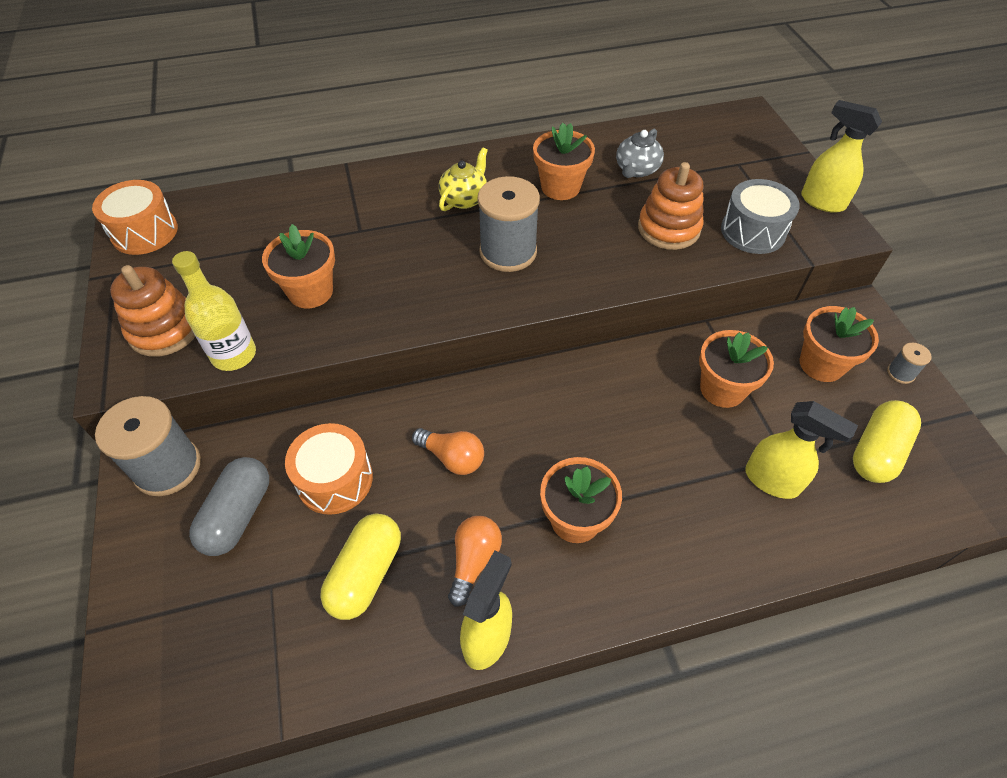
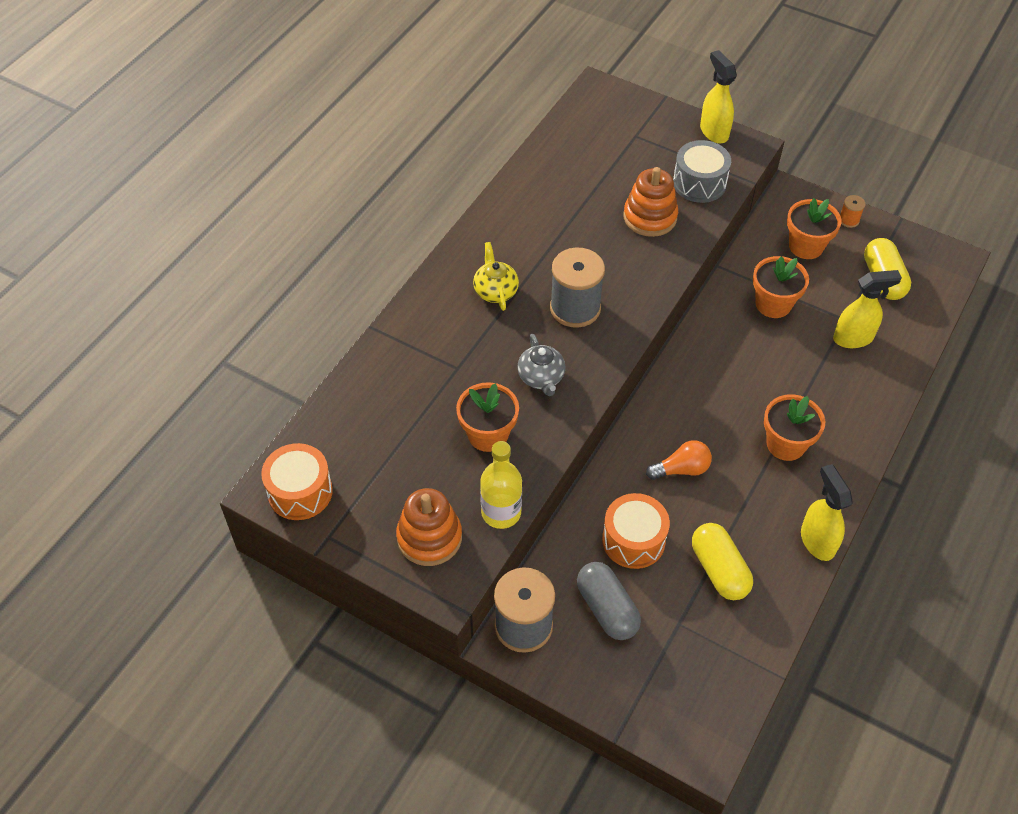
camera: 45 degrees left, 0 degrees up
orange light bulb [448,516,502,607] -> none
orange flower pot [533,123,595,200] -> none
grey teapot [616,129,664,178] -> grey teapot moved to [517,334,565,396]
yellow spray bottle [801,100,882,213] -> yellow spray bottle turned 75 degrees clockwise [700,50,737,143]
grey spool [887,343,932,384] -> orange spool [840,195,865,228]

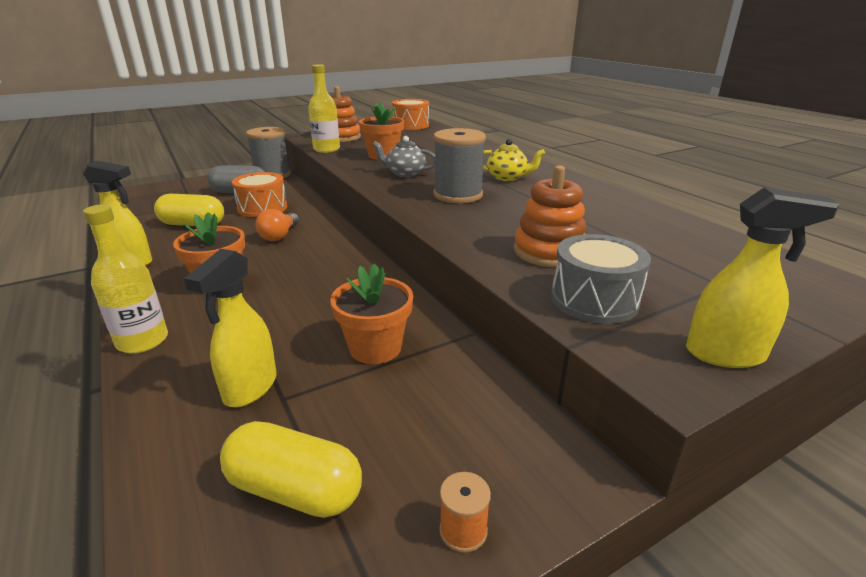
camera: 120 degrees right, 25 degrees down
orange flower pot [787,199,842,259] -> none
none -> yellow bottle [83,204,168,353]

